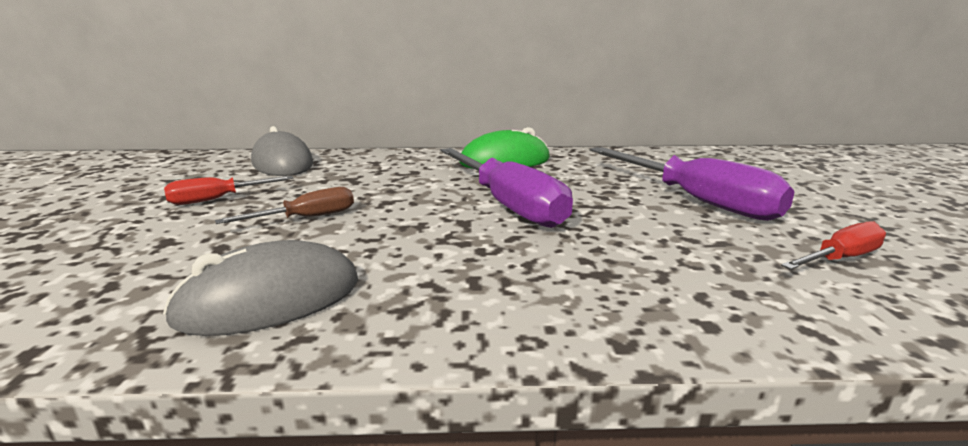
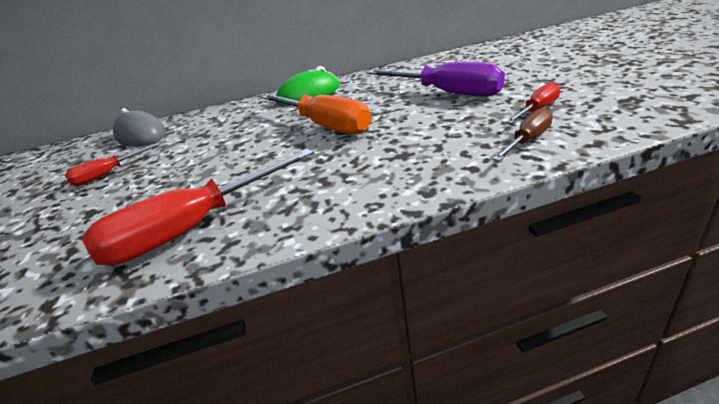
camera: 10 degrees left, 10 degrees up
grey mouse [163,240,358,336] -> red screwdriver [82,148,314,265]
brown screwdriver [215,187,354,224] -> brown screwdriver moved to [492,108,553,161]
purple screwdriver [440,148,573,228] -> orange screwdriver [261,94,371,134]

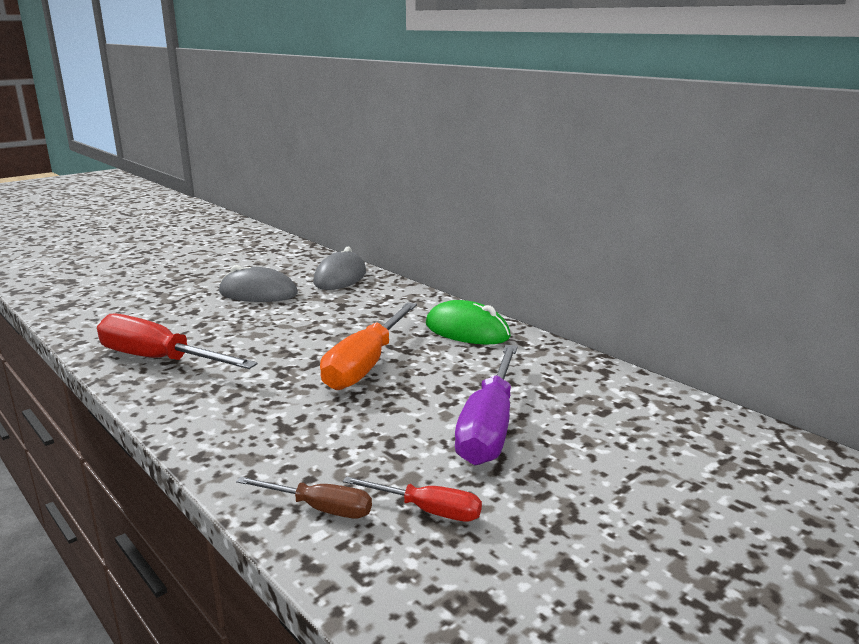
camera: 60 degrees right, 10 degrees down
red screwdriver [65,143,160,186] -> grey mouse [219,265,298,302]

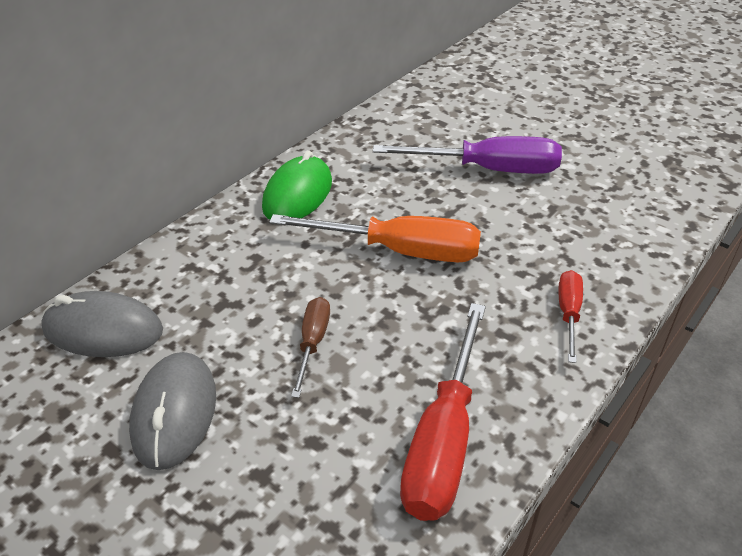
camera: 100 degrees left, 20 degrees up
brown screwdriver [236,477,372,518] -> brown screwdriver moved to [291,297,330,398]
red screwdriver [343,476,482,522] -> red screwdriver moved to [559,270,583,363]

